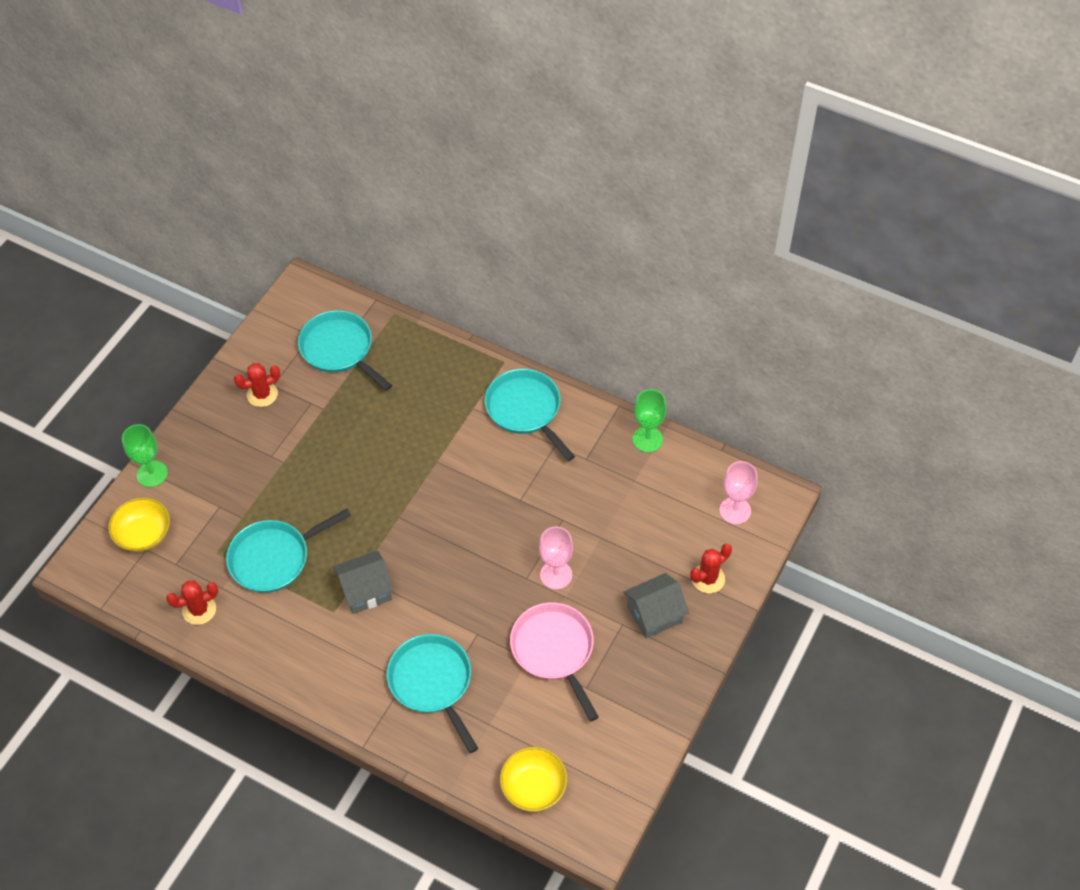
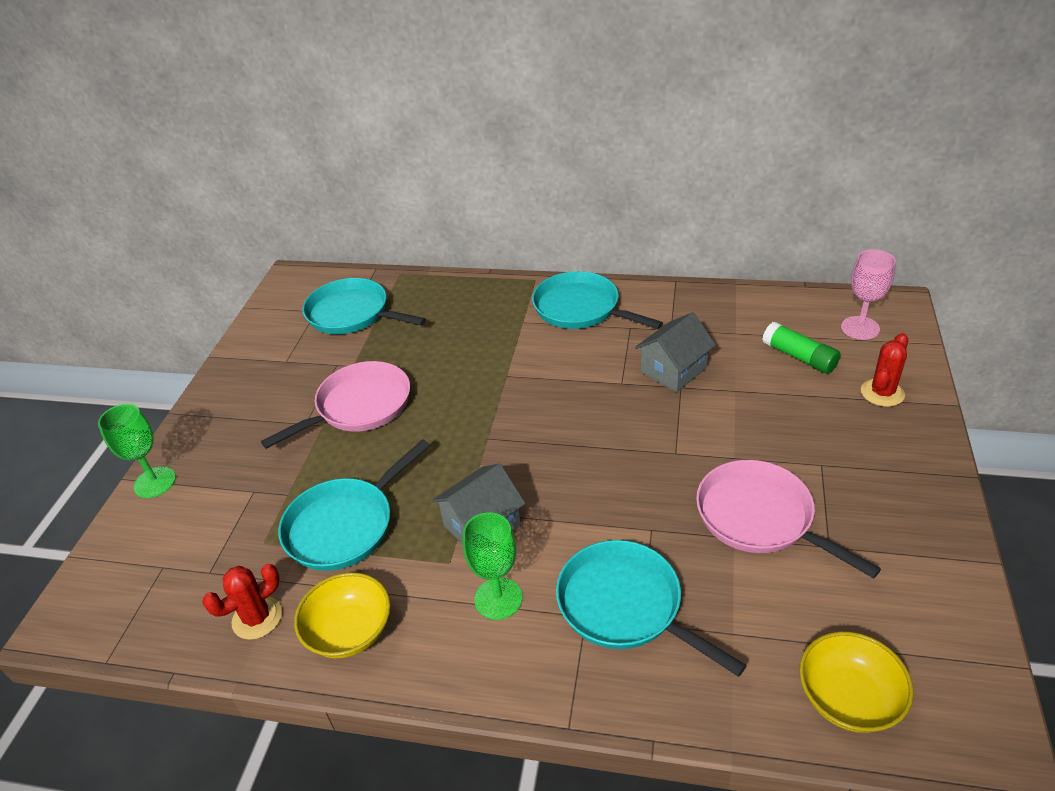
camera: 15 degrees left, 15 degrees down
yellow bowl [108,497,170,552] -> yellow bowl moved to [294,572,391,658]
red cactus [234,363,280,407] -> none
pink goblet [539,527,573,590] -> none
grey house [624,573,689,639] -> grey house moved to [635,312,716,392]
green goblet [633,389,667,452] -> green goblet moved to [463,513,522,620]
none -> pink pan [261,361,410,449]
none -> green glue stick [762,322,840,374]

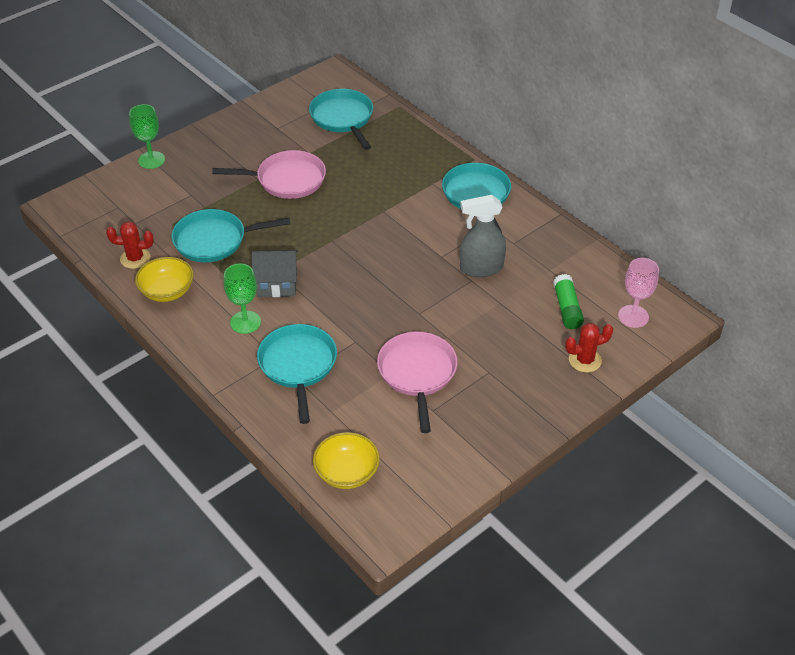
camera: 35 degrees right, 5 degrees up
grey house [635,312,716,392] -> grey spray bottle [460,195,506,277]

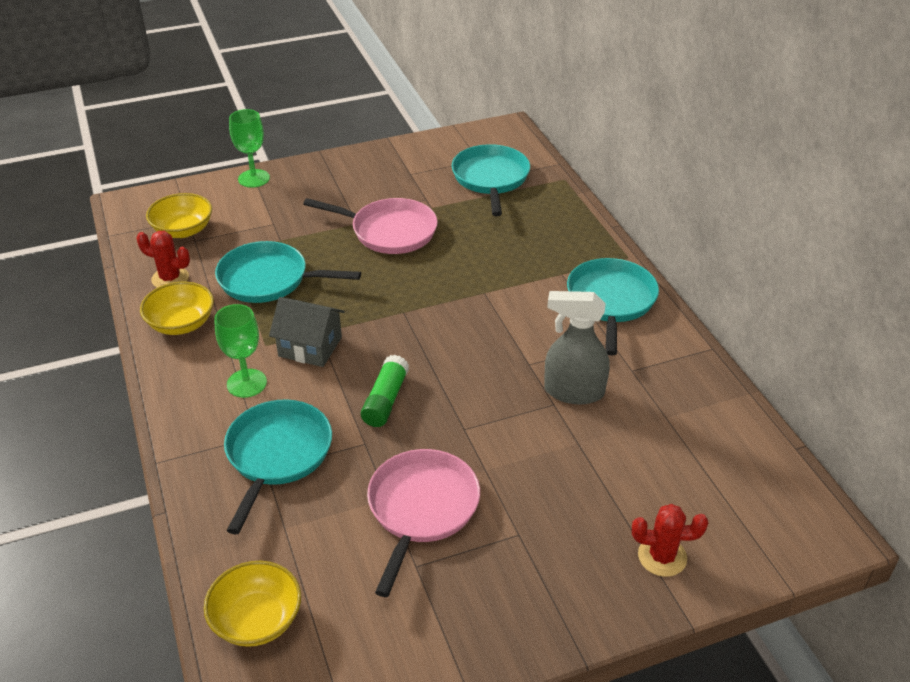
camera: 20 degrees right, 5 degrees down
green glue stick [553,274,584,329] -> green glue stick moved to [361,355,409,427]
pink goblet [618,258,659,328] -> none
none -> yellow bowl [146,193,212,238]

